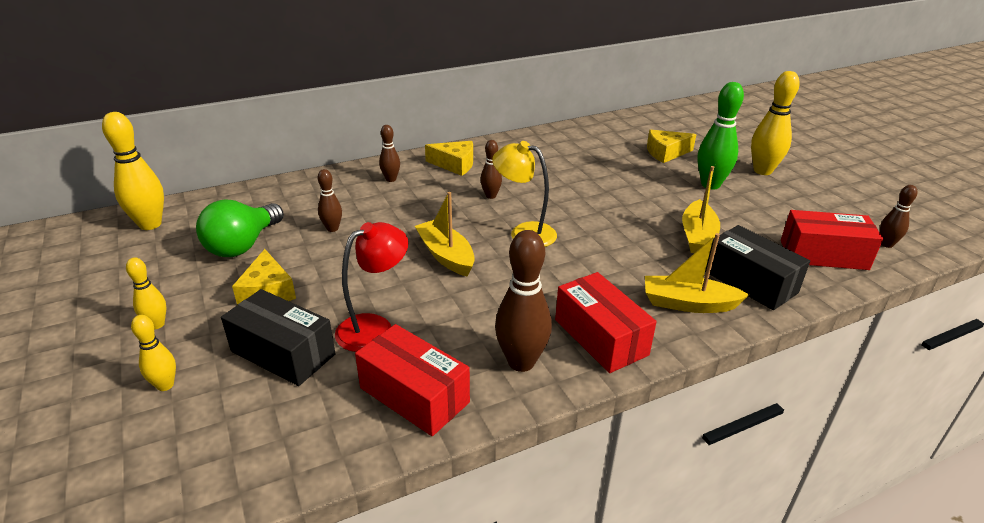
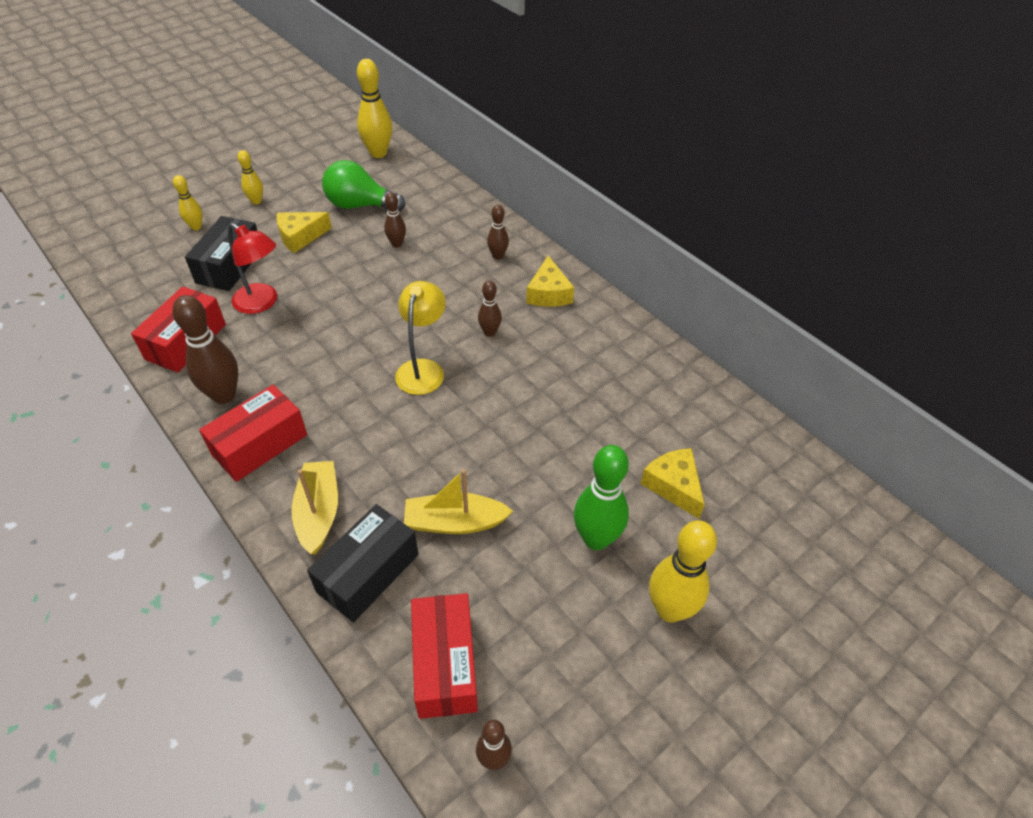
camera: 75 degrees right, 15 degrees up
yellow boat [415,192,475,277] -> none

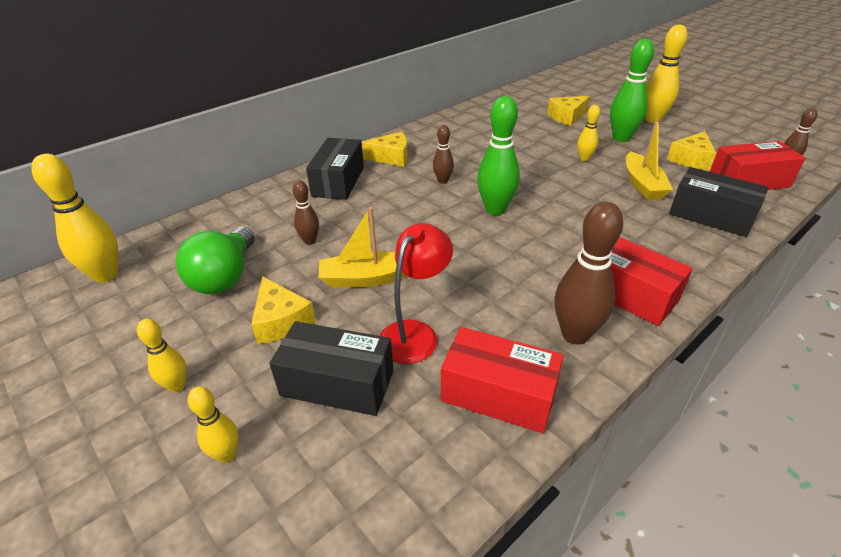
camera: 90 degrees left, 10 degrees down
yellow boat [291,461,338,555] -> yellow boat moved to [319,207,407,288]
yellow lamp [395,281,446,395] -> green bowling pin [477,96,520,215]
brown bowling pin [487,204,509,260] -> black box [306,138,364,200]
none -> yellow bowling pin [577,105,600,161]
none -> yellow cheese [667,131,716,170]

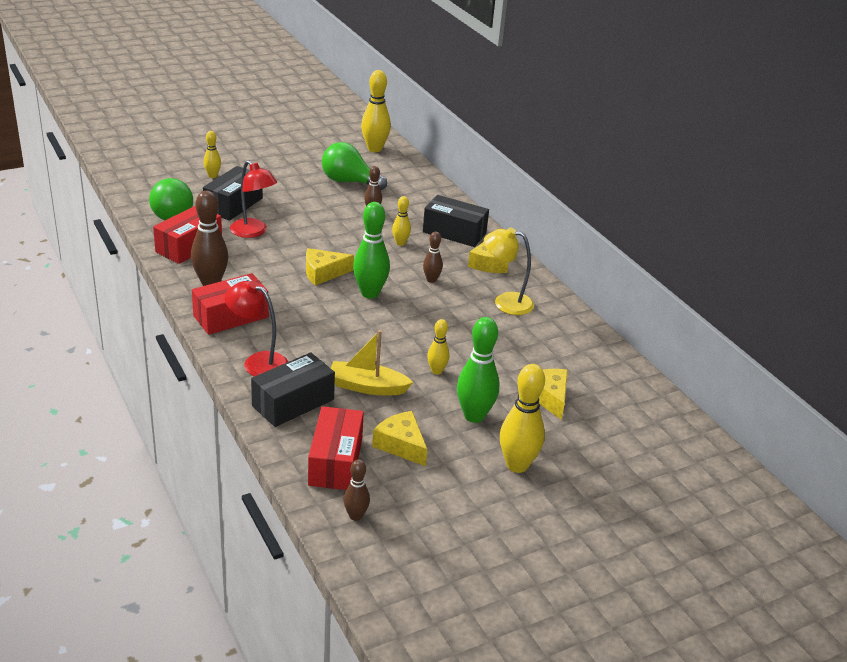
camera: 100 degrees right, 5 degrees down
yellow bowling pin [137,319,186,393] -> yellow bowling pin moved to [392,196,411,246]
yellow cheese [251,276,316,344] -> yellow cheese moved to [306,248,354,286]
yellow boat [319,207,407,288] -> none
none -> green light bulb [149,178,193,220]
none -> red lamp [225,281,288,377]
none -> yellow lamp [484,227,534,315]

